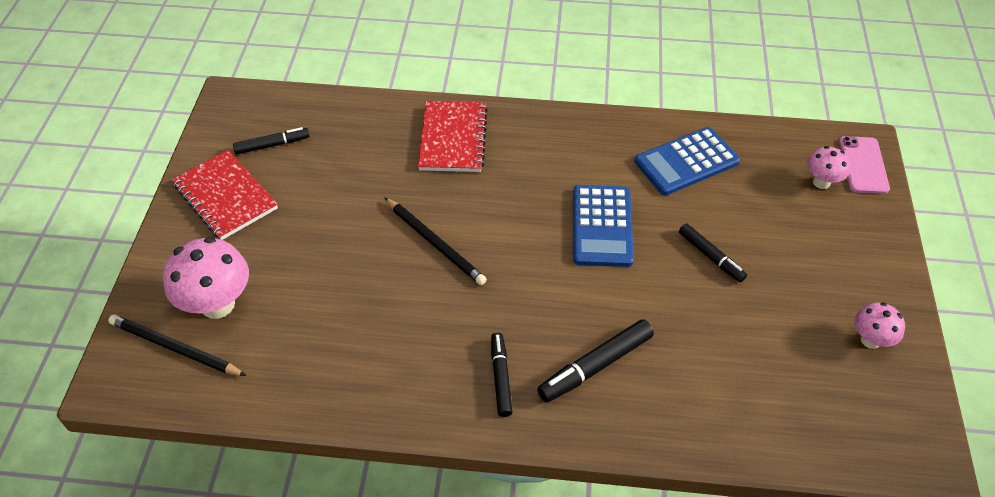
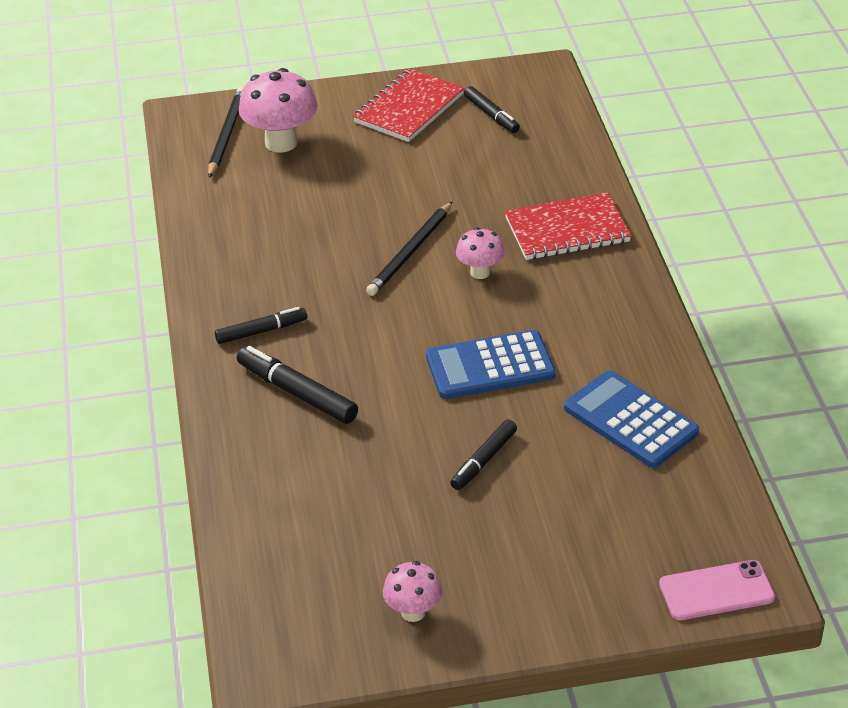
camera: 75 degrees right, 10 degrees down
pink mushroom [807,146,850,189] -> pink mushroom moved to [456,227,505,279]

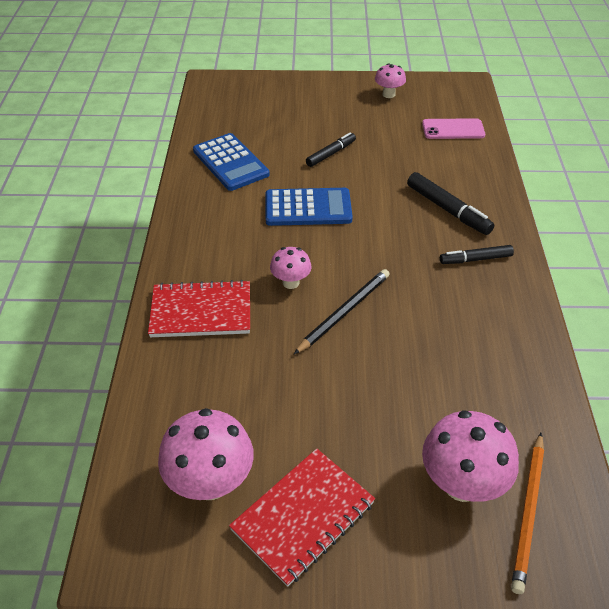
camera: 170 degrees left, 5 degrees up
black pencil [208,87,243,178] -> orange pencil [511,433,544,594]
black marker [464,86,520,133] -> pink mushroom [158,408,254,500]
pink phone [659,560,775,620] -> pink phone moved to [422,118,485,139]

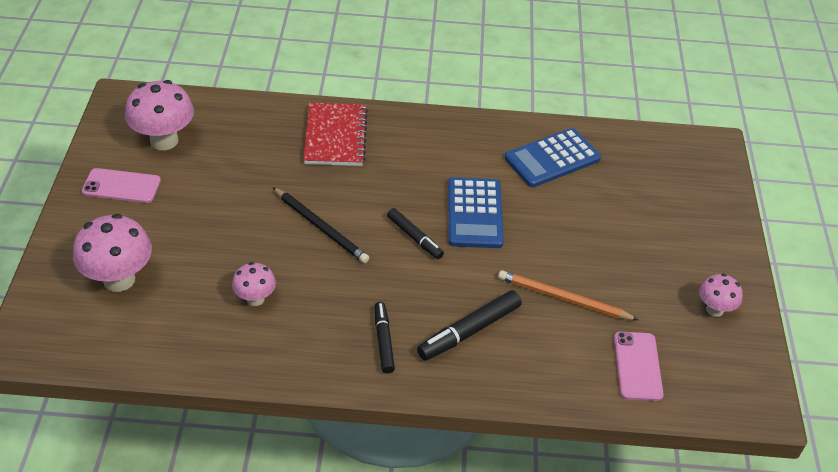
camera: 90 degrees right, 0 degrees up
red notebook [229,449,375,587] -> pink phone [82,168,161,203]
pink mushroom [270,247,312,289] -> pink mushroom moved to [232,262,276,306]
black marker [306,132,356,167] -> black marker moved to [387,208,444,259]
orange pencil [511,433,544,594] -> orange pencil moved to [498,270,638,320]

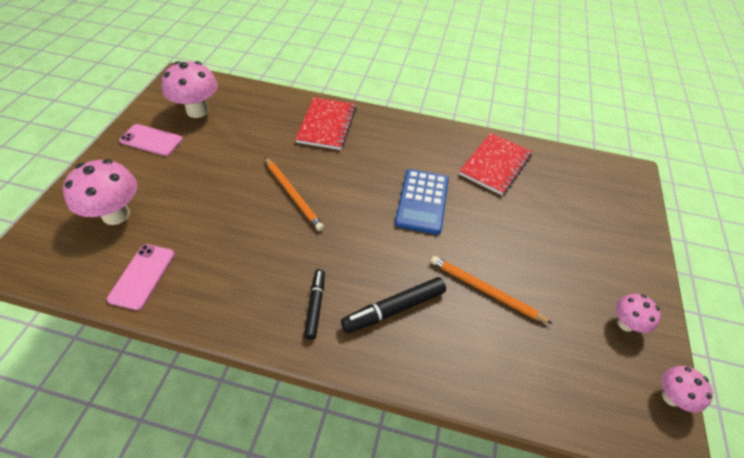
camera: 10 degrees right, 5 degrees up
pink mushroom [232,262,276,306] -> pink mushroom moved to [662,366,713,412]
black pencil [273,187,369,263] -> orange pencil [265,157,324,231]
black marker [387,208,444,259] -> none
blue calculator [504,128,601,187] -> red notebook [459,133,532,195]
pink phone [614,332,664,401] -> pink phone moved to [107,244,175,310]

